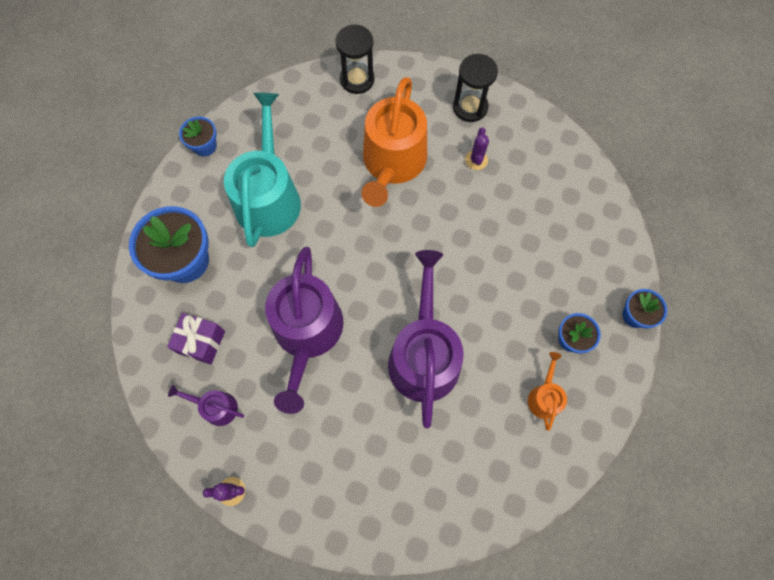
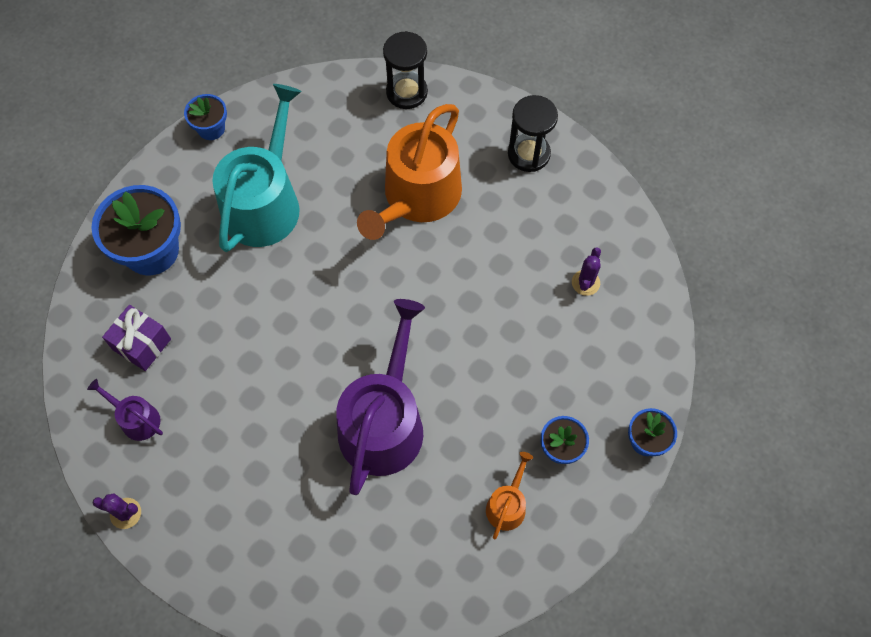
camera: 15 degrees right, 5 degrees down
purple watering can [265,247,343,414] -> none
purple cactus [465,127,489,170] -> purple cactus moved to [572,247,601,296]

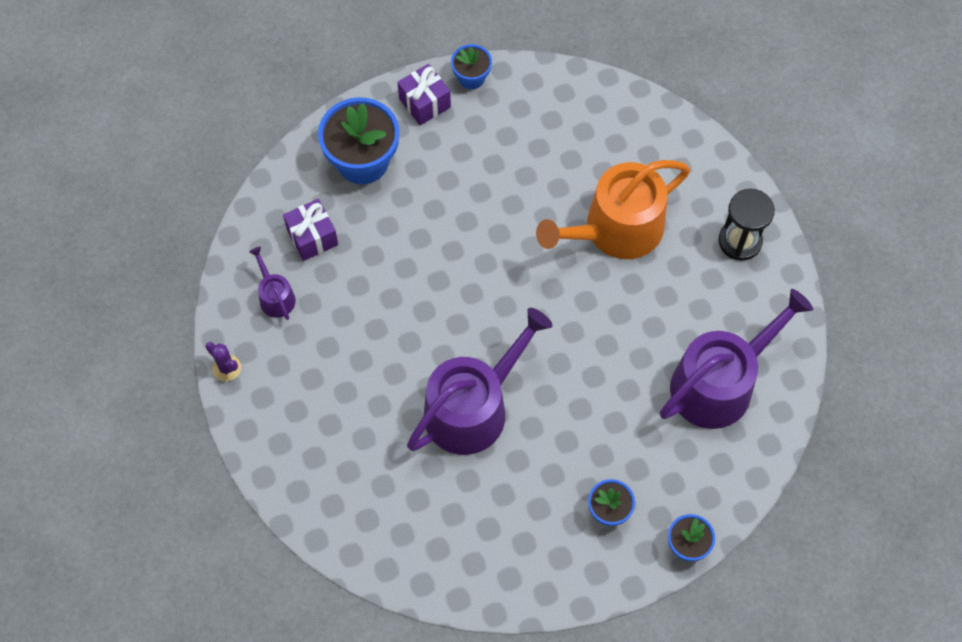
camera: 30 degrees right, 0 degrees up
turquoise watering can [212,84,302,252] -> none
black hourglass [383,31,428,109] -> none
orange watering can [486,452,533,539] -> none
purple cactus [572,247,601,296] -> purple watering can [660,289,813,429]
none -> purple gift [397,64,451,125]

